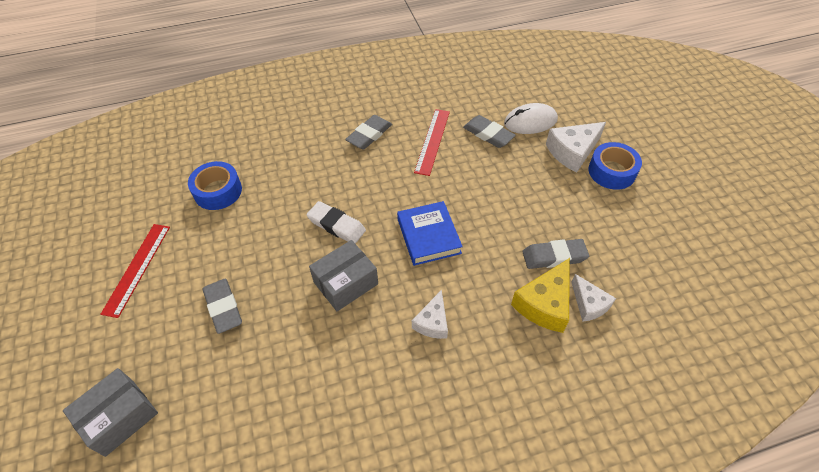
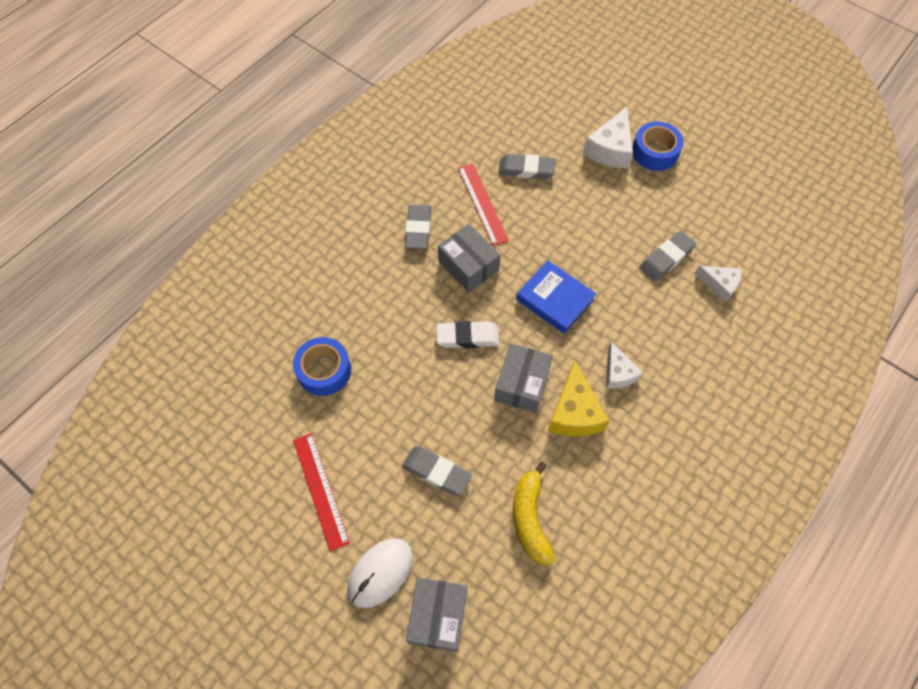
camera: 35 degrees left, 10 degrees up
white mouse [504,103,558,134] -> white mouse moved to [347,538,413,608]
yellow cheese [511,258,570,333] -> yellow cheese moved to [548,360,610,436]
none -> grey box [438,224,501,292]
none -> yellow banana [513,462,556,565]

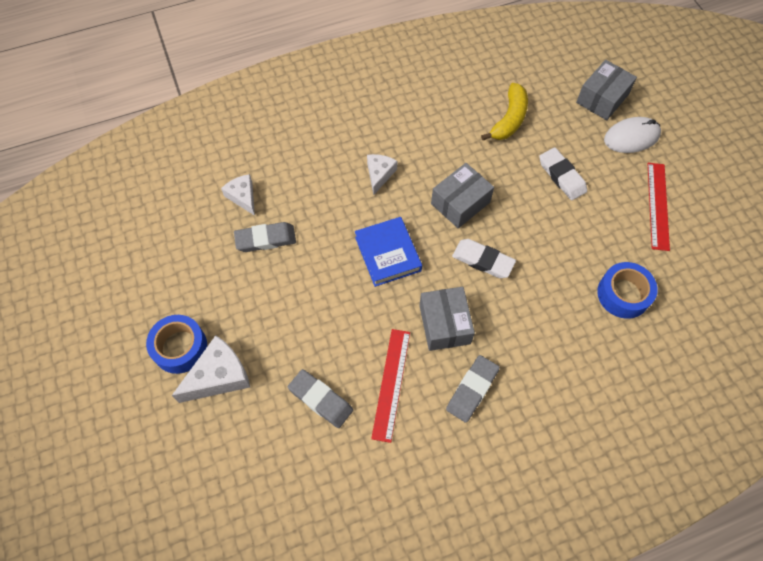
camera: 150 degrees left, 0 degrees up
grey eraser [402,446,472,496] -> white eraser [539,147,587,200]
yellow cheese [548,360,610,436] -> none

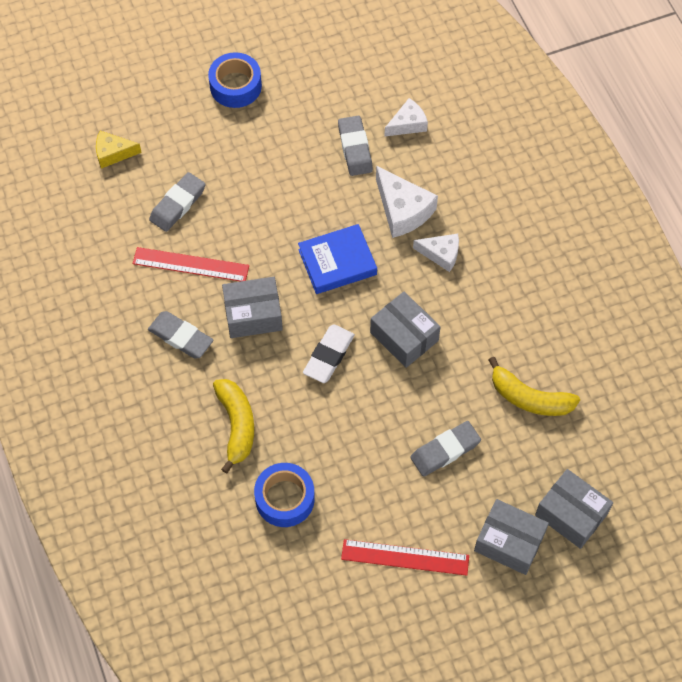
camera: 90 degrees right, 0 degrees up
white cheese [172,335,250,403] -> white cheese moved to [376,166,438,238]
white eraser [539,147,587,200] -> grey eraser [410,421,481,477]
white mouse [604,117,661,153] -> grey box [474,499,549,575]
none -> yellow cheese [96,131,142,169]
none -> yellow banana [213,379,254,474]

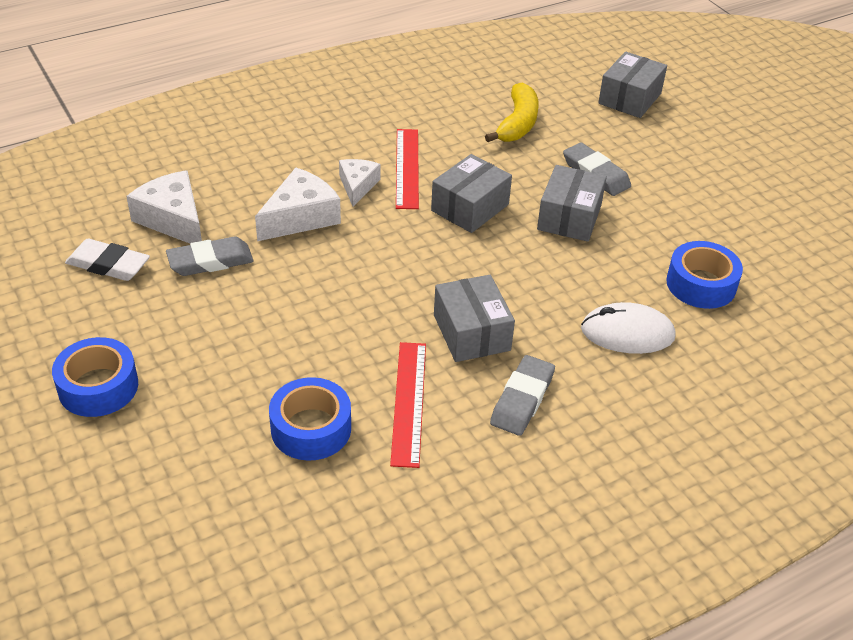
camera: 100 degrees left, 20 degrees down
yellow cheese [96,131,142,169] -> none
grey eraser [149,172,206,232] -> blue tape [269,377,351,461]
yellow banana [213,379,254,474] -> white mouse [581,302,676,354]
blue book [298,224,377,294] -> none
white eraser [303,324,355,383] -> white eraser moved to [65,239,150,281]
red ruler [341,539,469,576] -> red ruler moved to [396,129,419,209]
white cheese [384,98,428,137] -> white cheese [126,170,202,244], size x1.57
grey box [474,499,549,575] -> grey box moved to [537,165,607,242]

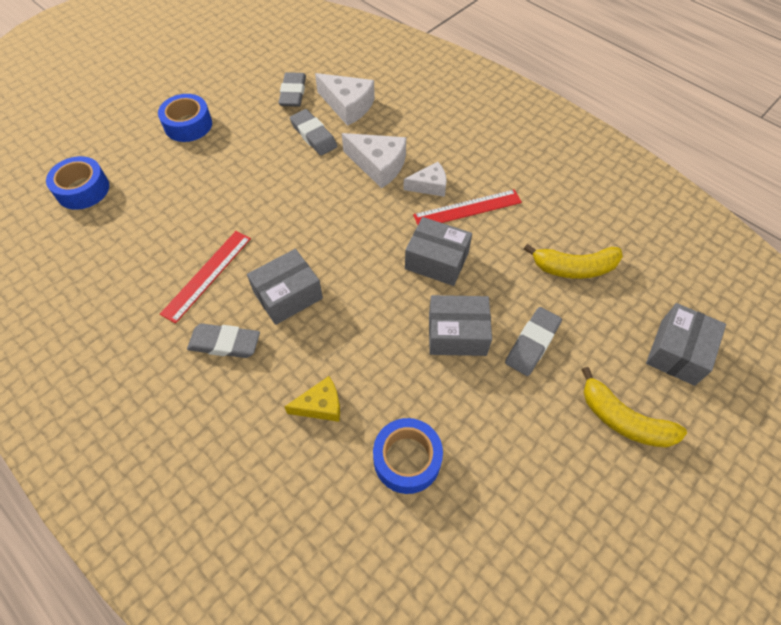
camera: 75 degrees right, 15 degrees up
white eraser [65,239,150,281] -> grey eraser [278,72,306,107]
white cheese [126,170,202,244] -> white cheese turned 90 degrees clockwise [315,73,375,126]
blue tape [269,377,351,461] -> blue tape moved to [46,156,109,210]
red ruler [390,342,426,468] -> red ruler turned 45 degrees counterclockwise [160,231,251,324]
white mouse [581,302,676,354] -> yellow cheese [284,376,340,422]
grey box [598,52,667,118] -> grey box turned 75 degrees counterclockwise [646,303,726,386]
none -> yellow banana [582,367,687,448]

